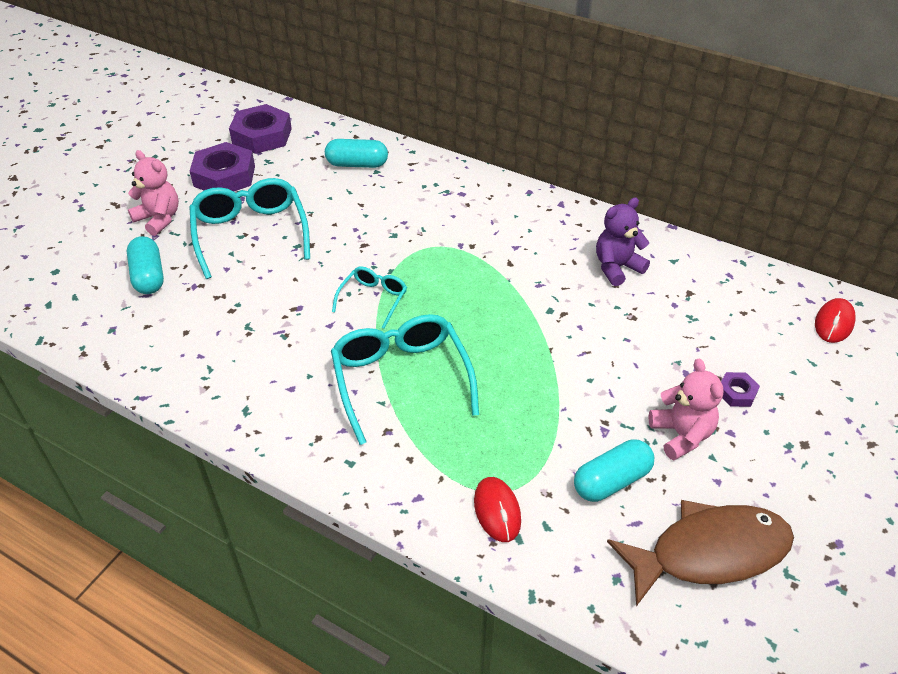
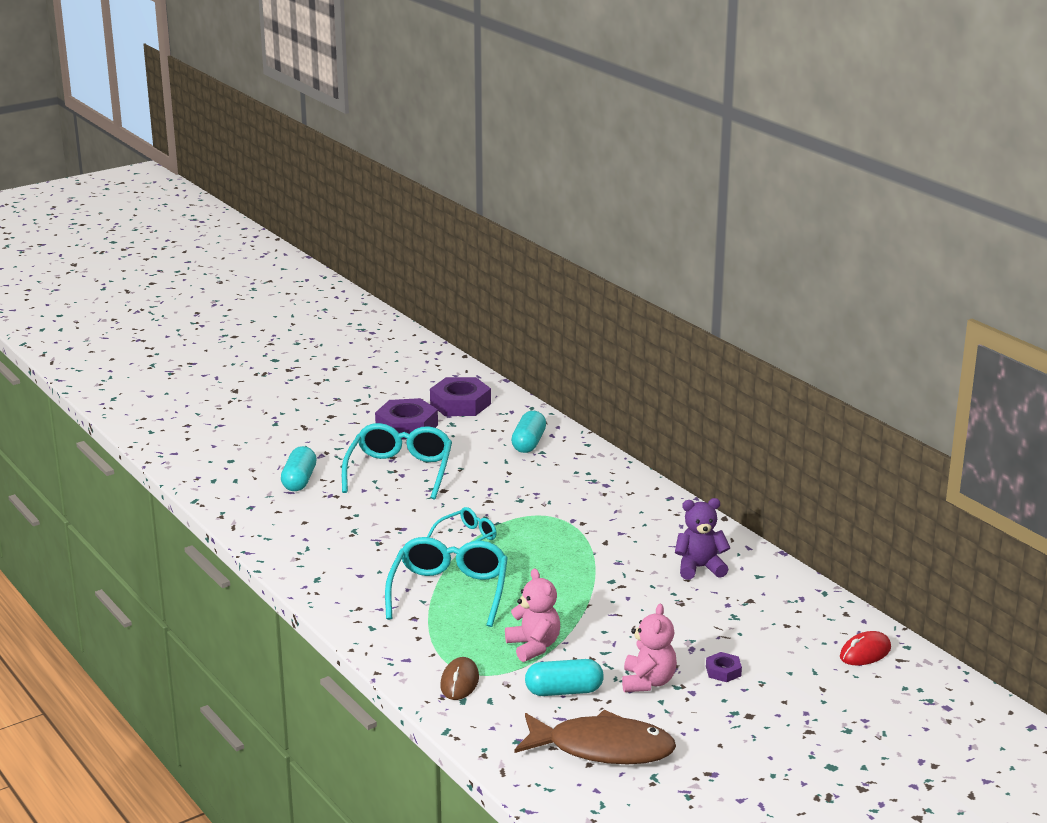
camera: 25 degrees right, 20 degrees down
pink teddy bear [128,150,179,236] -> pink teddy bear moved to [505,568,560,662]
turquoise capsule [325,139,388,168] -> turquoise capsule turned 75 degrees clockwise [511,411,546,453]
red mouse [474,477,521,542] -> brown mouse [440,657,479,700]

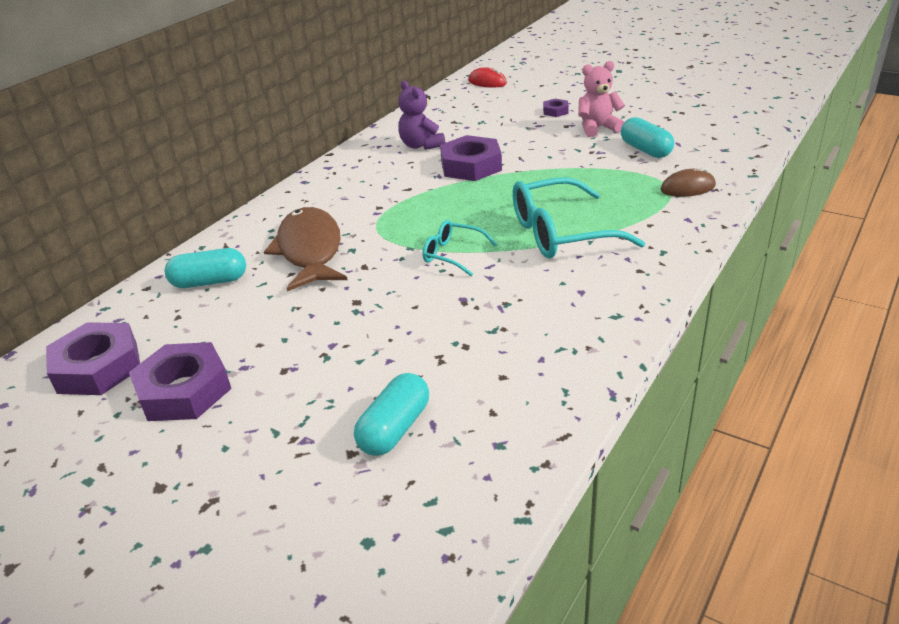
camera: 110 degrees left, 10 degrees up
turquoise capsule [281,446,317,491] -> turquoise capsule turned 45 degrees counterclockwise [354,373,429,456]
turquoise glasses [342,423,452,500] -> none
pink teddy bear [505,568,560,662] -> none
brown fish [515,710,676,764] -> brown fish moved to [264,207,348,291]
none -> purple nut [440,135,502,181]

